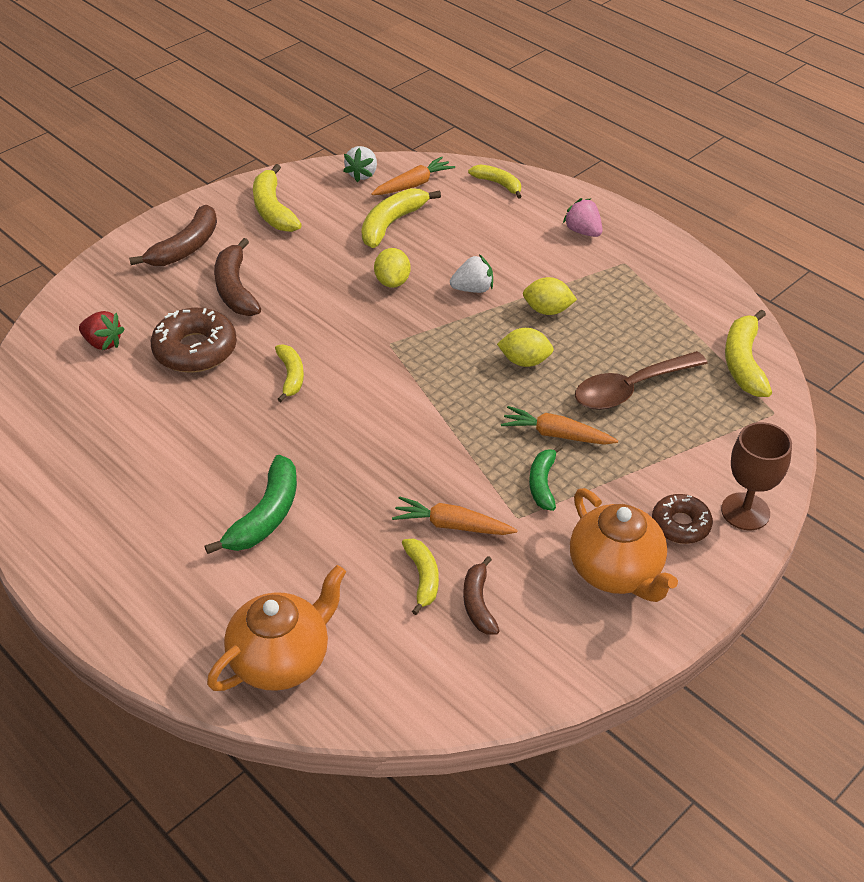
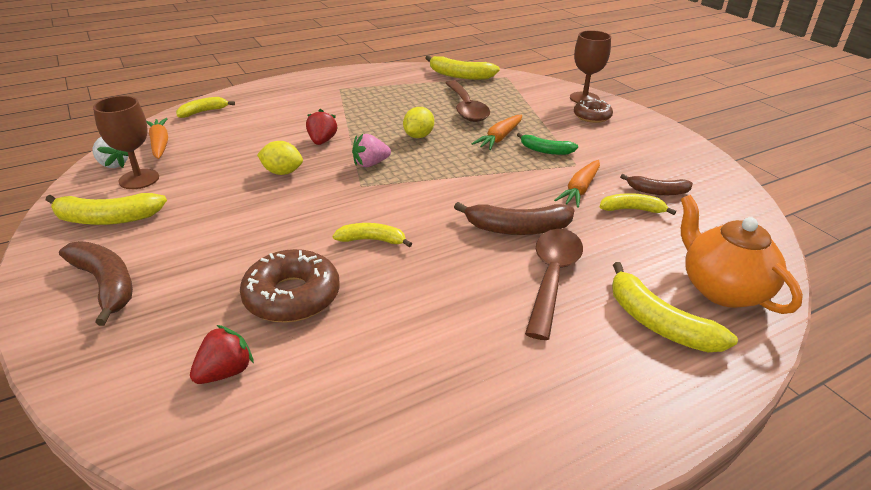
camera: 75 degrees left, 10 degrees down
green banana [204,455,297,554] -> brown spoon [525,229,583,340]
brown banana [214,238,261,316] -> brown banana moved to [454,202,574,235]
yellow banana [361,188,441,248] -> yellow banana moved to [612,262,738,352]
white strawberry [450,254,493,293] -> red strawberry [306,109,338,145]
yellow lemon [523,277,577,315] -> none
pink strawberry [563,198,603,237] -> pink strawberry moved to [352,134,391,167]
orange teapot [570,488,678,602] -> none
none -> brown goblet [93,96,159,189]

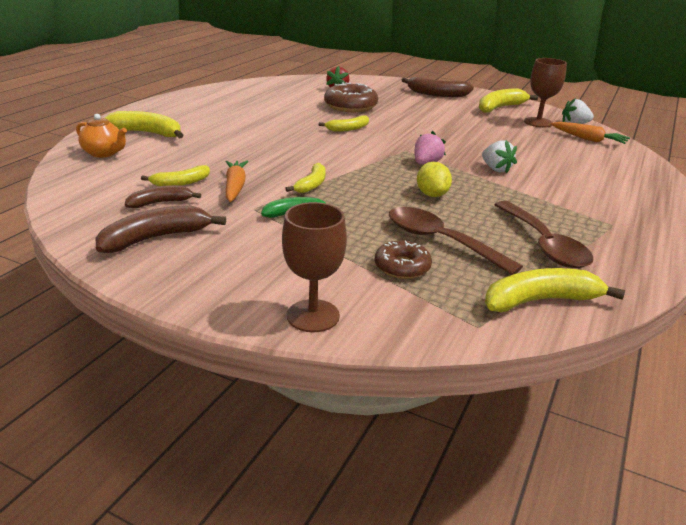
camera: 145 degrees right, 5 degrees down
yellow banana [176,97,235,118] -> yellow banana moved to [285,163,326,193]
yellow lemon [257,141,303,175] -> none
red strawberry [306,109,338,145] -> white strawberry [482,140,517,174]
brown banana [454,202,574,235] -> brown banana moved to [96,205,226,253]
orange carrot [471,115,522,150] -> none
brown spoon [525,229,583,340] -> brown spoon moved to [494,201,593,268]
brown donut [574,99,613,123] -> brown donut moved to [375,241,432,279]
orange teapot [681,195,803,314] -> orange teapot [76,114,127,158], size x0.64

